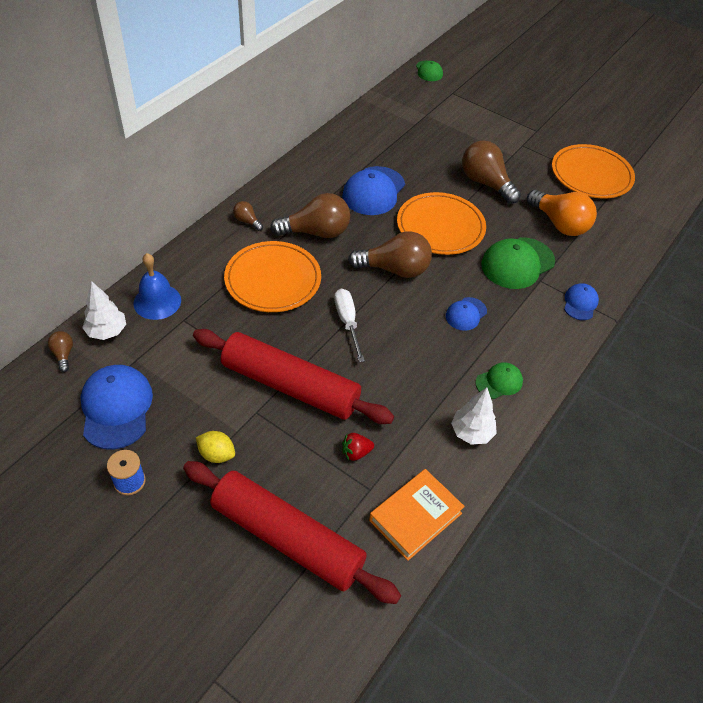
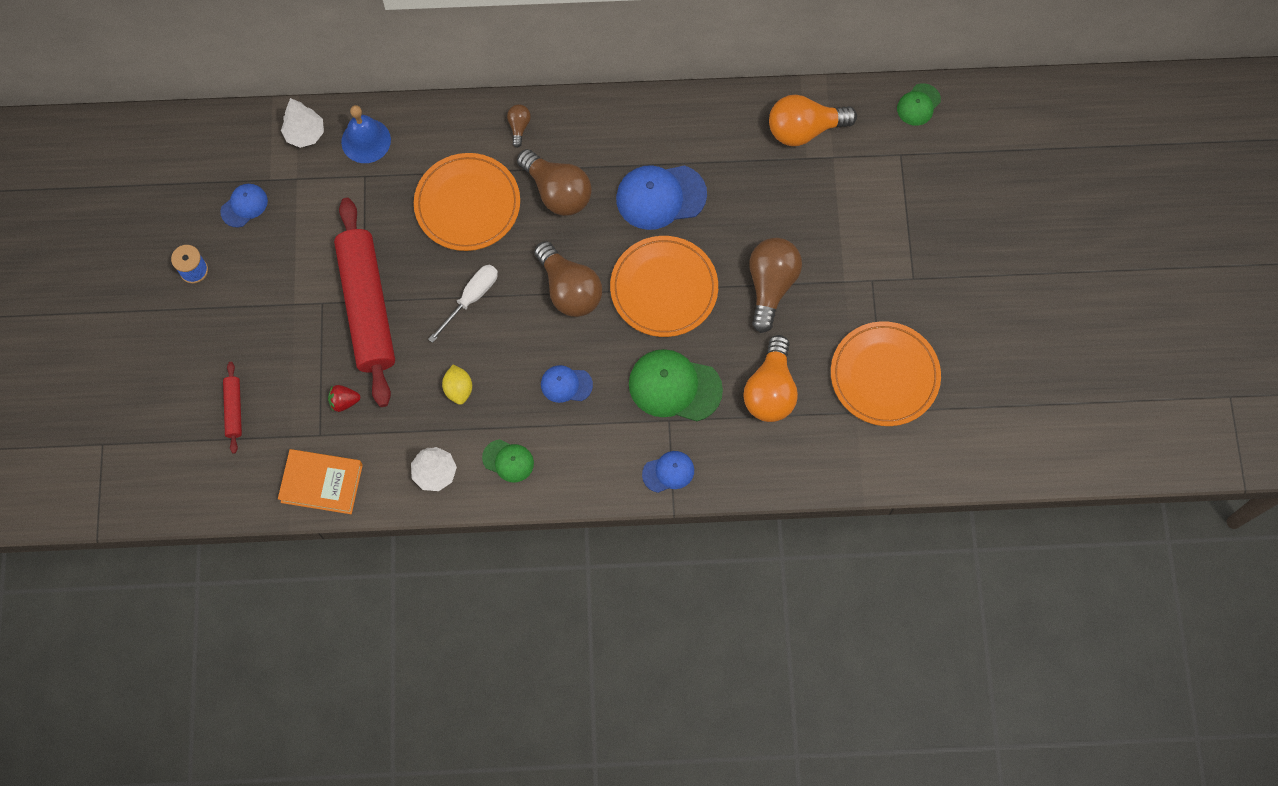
camera: 55 degrees right, 20 degrees up
brown light bulb [48,331,73,372] -> none
blue cap [81,365,153,450] -> blue cap [220,184,268,227], size x0.55
red rolling pin [183,461,401,604] -> red rolling pin [223,362,242,454], size x0.42
yellow lemon [196,431,235,463] -> yellow lemon moved to [442,364,472,405]
red strawberry [342,433,374,461] -> red strawberry turned 45 degrees counterclockwise [328,385,360,412]
none -> orange light bulb [769,95,857,146]

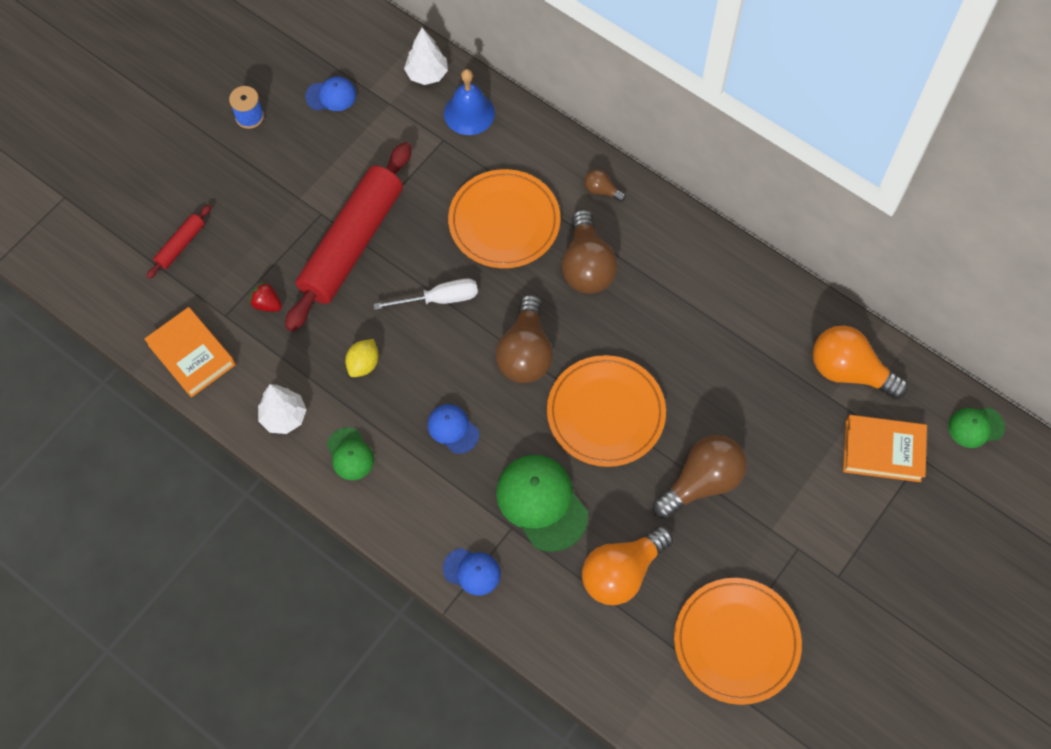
camera: 40 degrees right, 5 degrees down
brown light bulb [507,104,531,148] -> brown light bulb turned 105 degrees counterclockwise [585,169,626,202]
blue cap [616,165,707,230] -> none
none -> orange book [843,415,927,482]

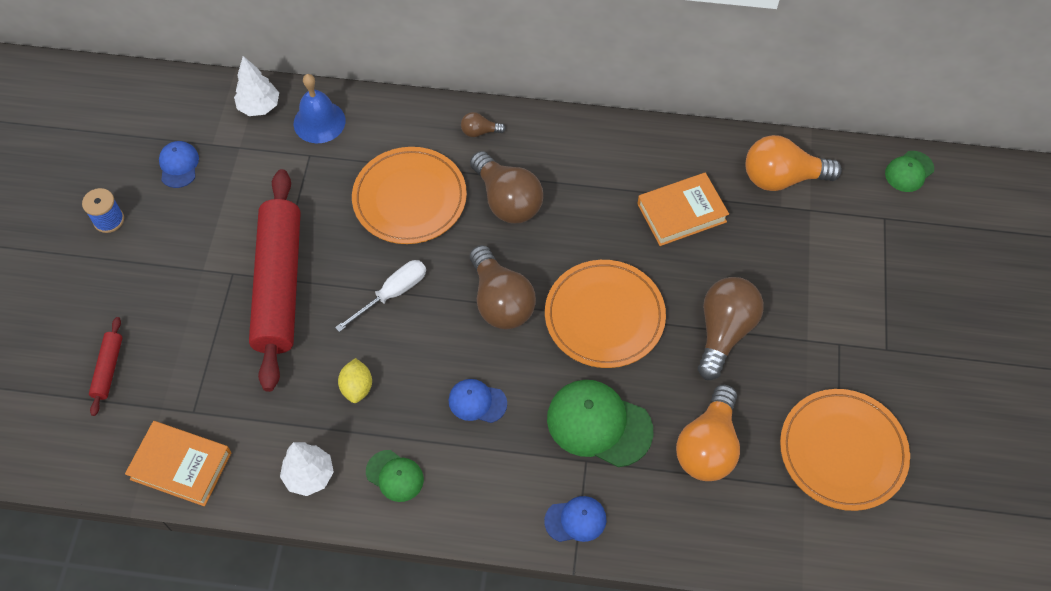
camera: 30 degrees left, 5 degrees down
red strawberry [250,282,282,312] -> none
blue cap [305,77,356,111] -> blue cap turned 60 degrees counterclockwise [159,141,199,188]
orange book [843,415,927,482] -> orange book moved to [637,173,729,246]

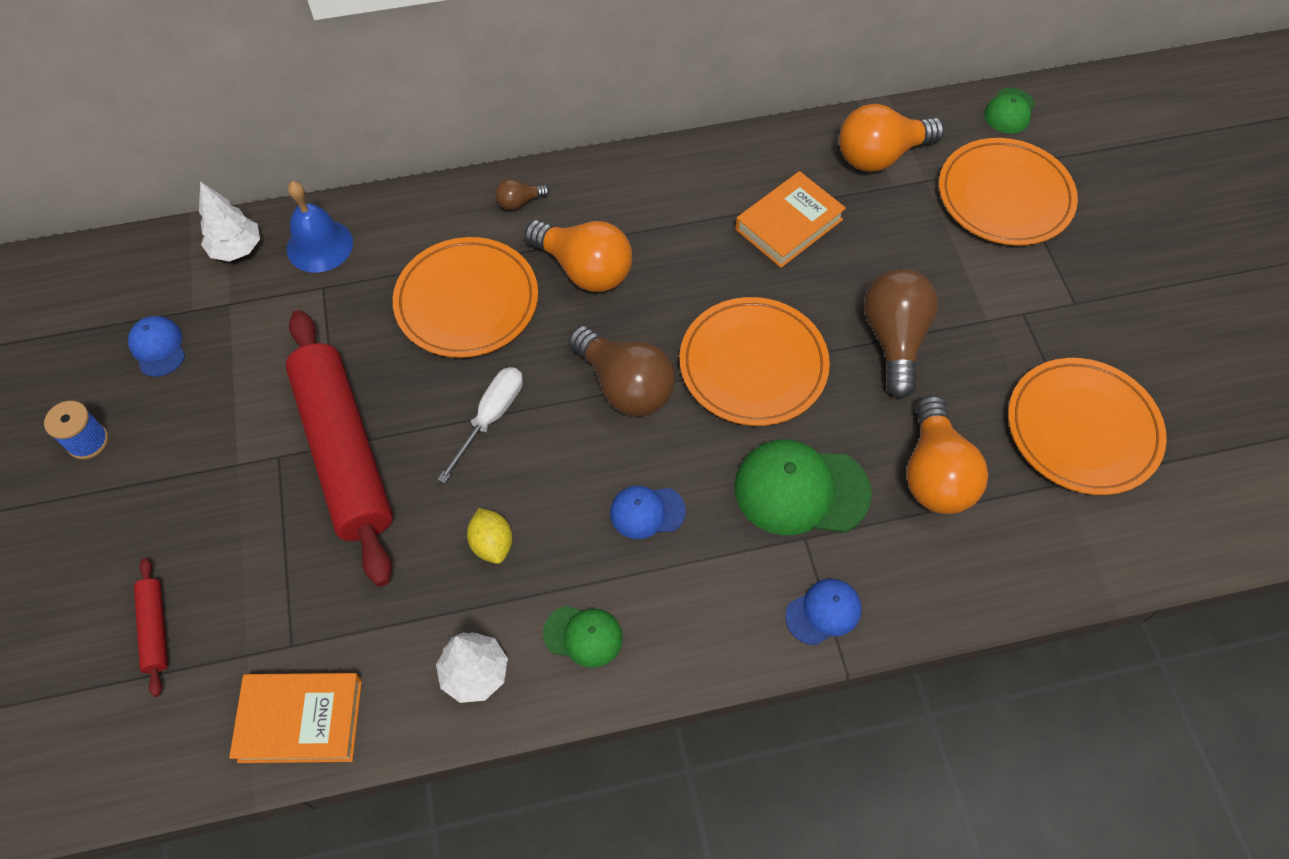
camera: 20 degrees left, 0 degrees up
brown light bulb [470,151,543,224] -> orange light bulb [524,220,632,292]
none -> orange plate [939,138,1078,246]

